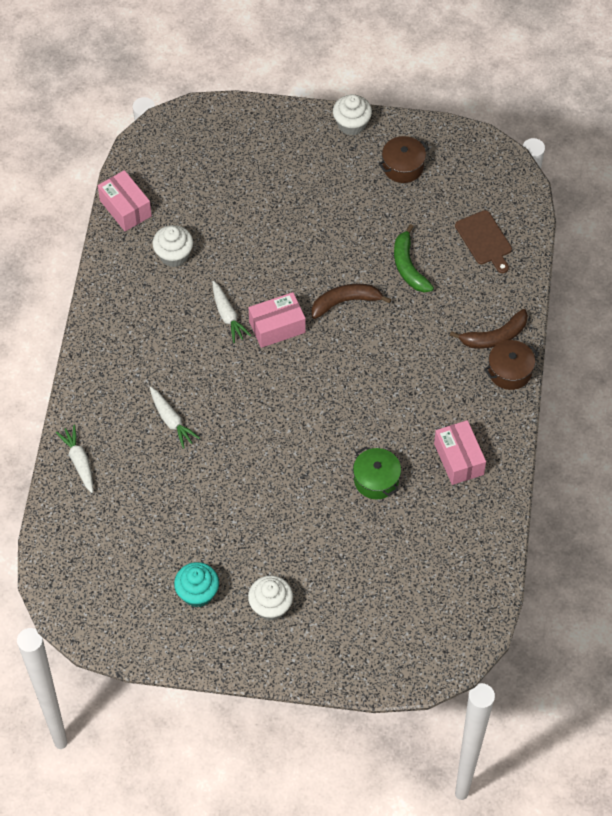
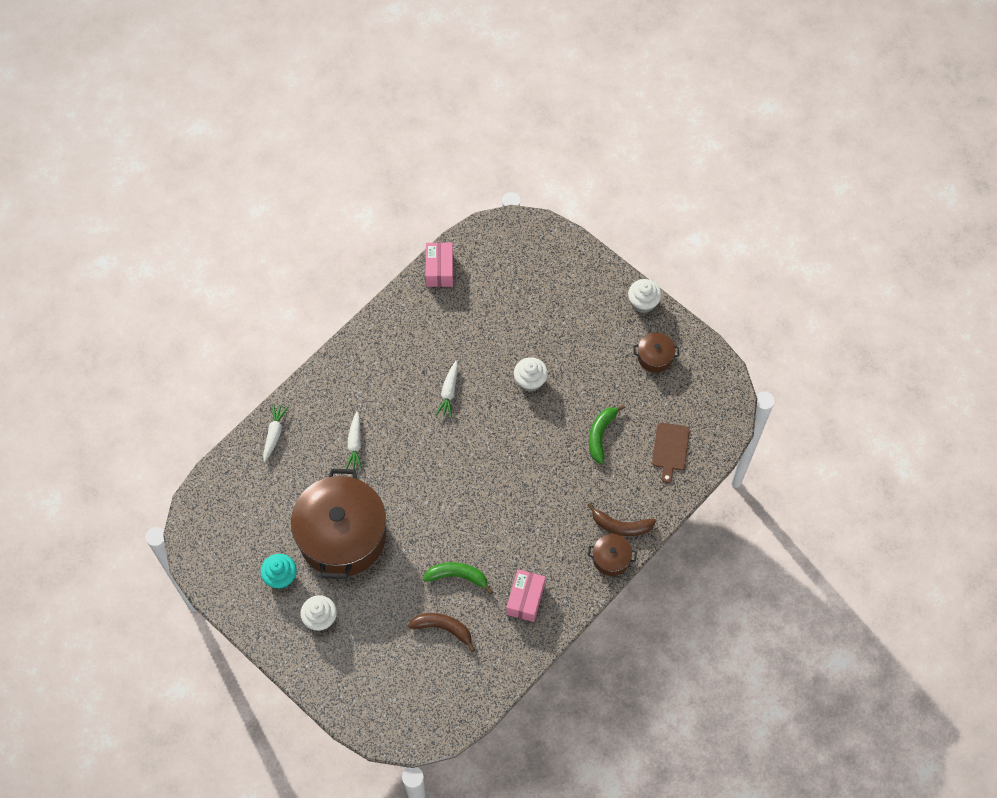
camera: 35 degrees right, 5 degrees up
white cupcake [152,225,193,267] -> white cupcake moved to [514,357,548,392]
pink box [248,292,306,348] -> none
brown banana [312,284,392,319] -> brown banana moved to [408,613,475,652]
green pot [353,447,401,500] -> green banana [423,562,493,594]
none -> brown pot [291,469,386,579]

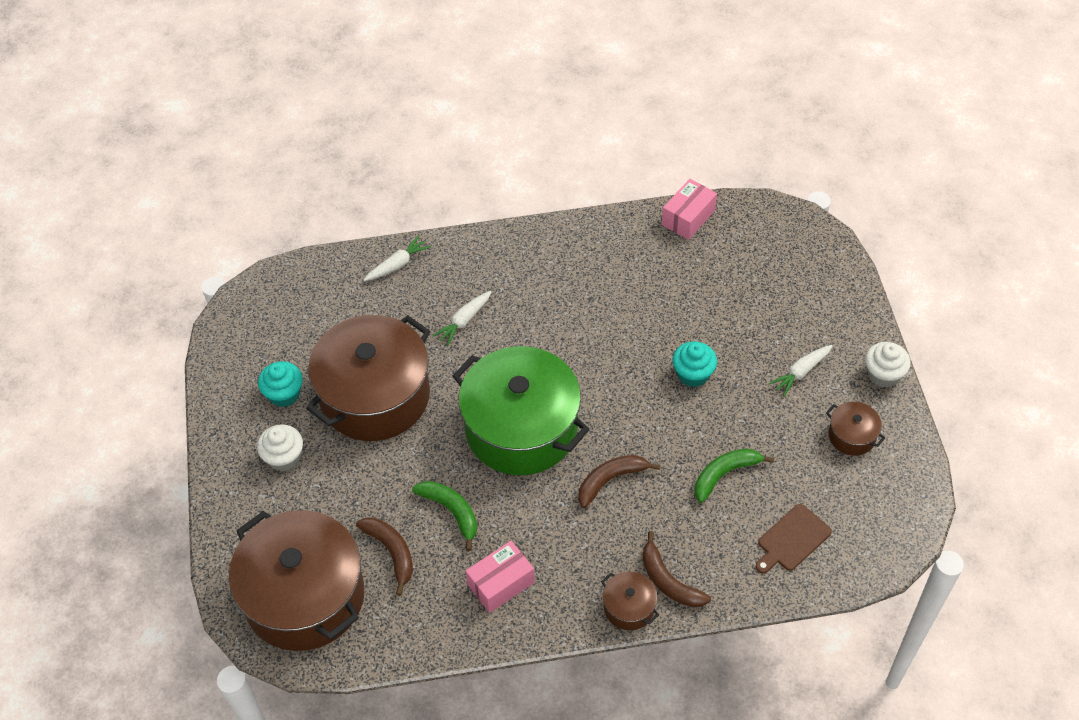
camera: 40 degrees right, 10 degrees down
white carrot [436,361,458,418] -> white carrot moved to [769,345,832,397]
white cupcake [514,357,548,392] -> turquoise cupcake [673,342,717,387]
none -> brown pot [229,510,364,651]
none -> green pot [453,346,589,475]
none -> brown banana [578,455,660,508]

